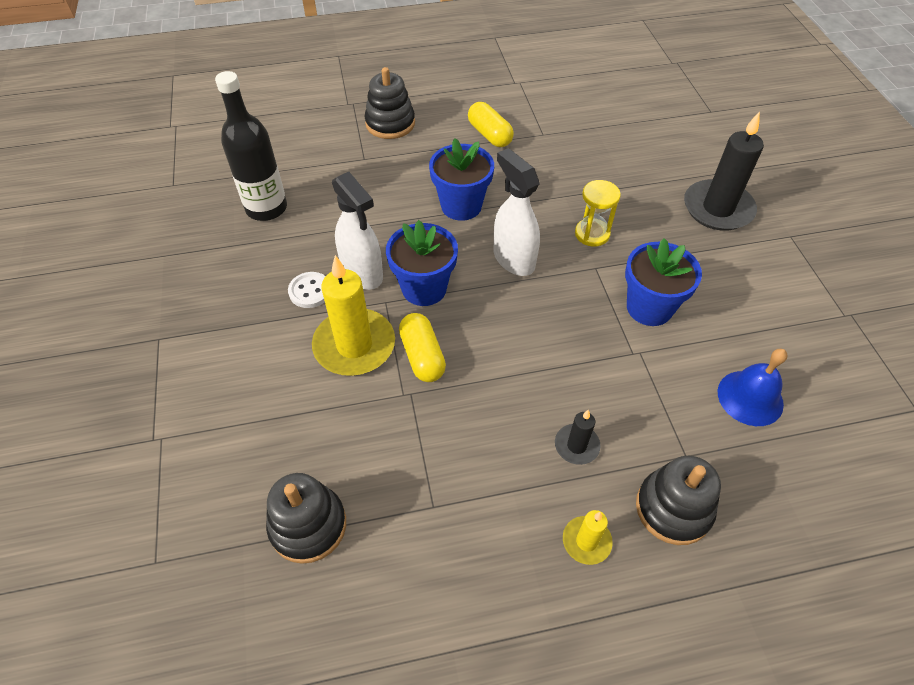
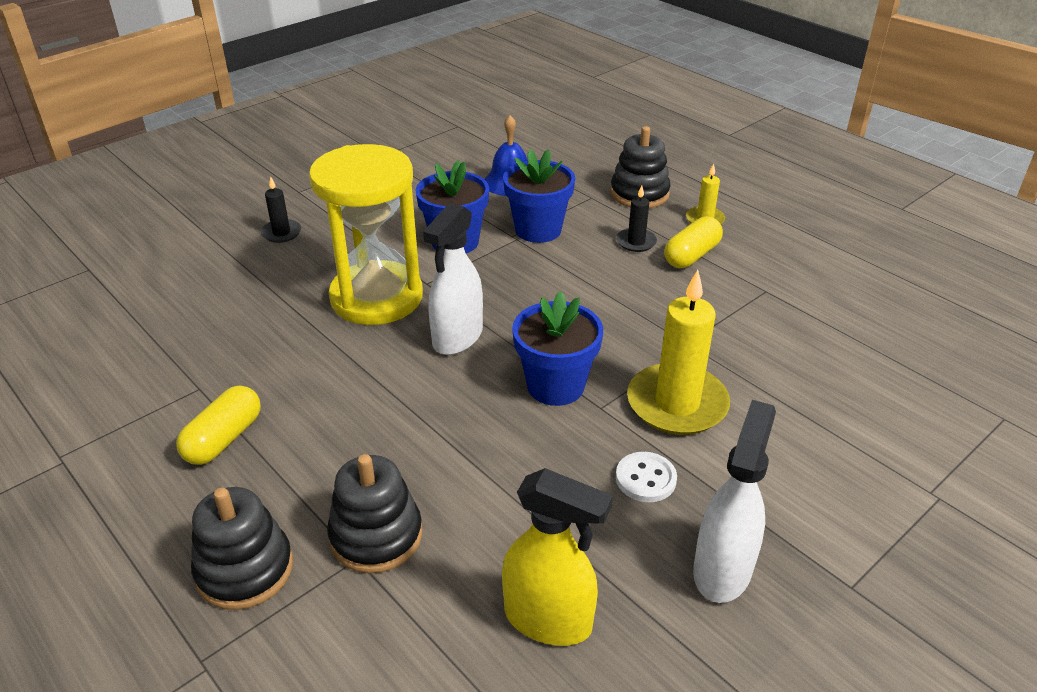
camera: 120 degrees left, 15 degrees down
black bottle [215,71,287,221] -> yellow spray bottle [502,468,613,646]
black stacking toy [266,473,346,564] -> black stacking toy moved to [327,454,422,573]
white spray bottle [332,172,383,290] -> white spray bottle moved to [693,400,776,603]
yellow capsule [399,313,446,382] -> yellow capsule moved to [664,216,723,268]
blue flower pot [429,138,494,221] -> blue flower pot moved to [503,149,575,243]
yellow hourglass [575,180,621,247] -> yellow hourglass [309,144,423,325], size x2.17
black candle [684,111,764,231] -> black candle [261,176,301,243], size x0.50

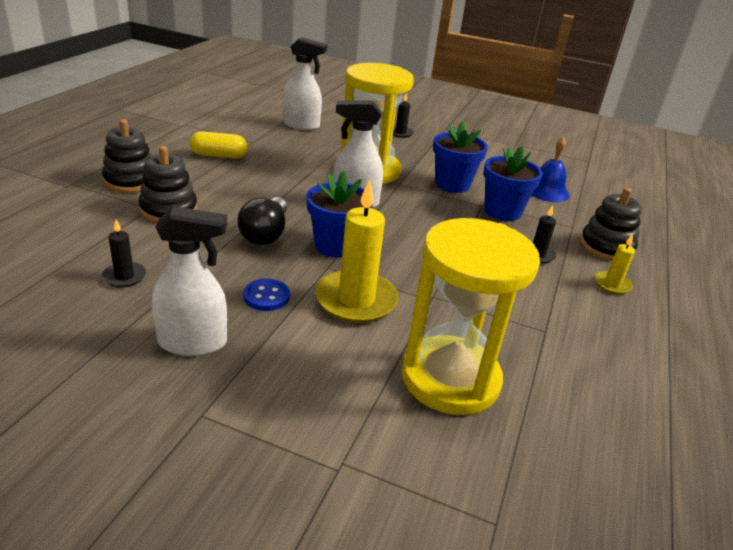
camera: 60 degrees right, 5 degrees down
yellow spray bottle [502,468,613,646] -> black candle [102,220,146,288]
white button [616,452,677,502] -> blue button [243,278,290,311]
yellow capsule [664,216,723,268] -> none
none -> black light bulb [238,197,287,245]
none -> white spray bottle [283,37,327,130]
none -> yellow hourglass [402,218,540,415]

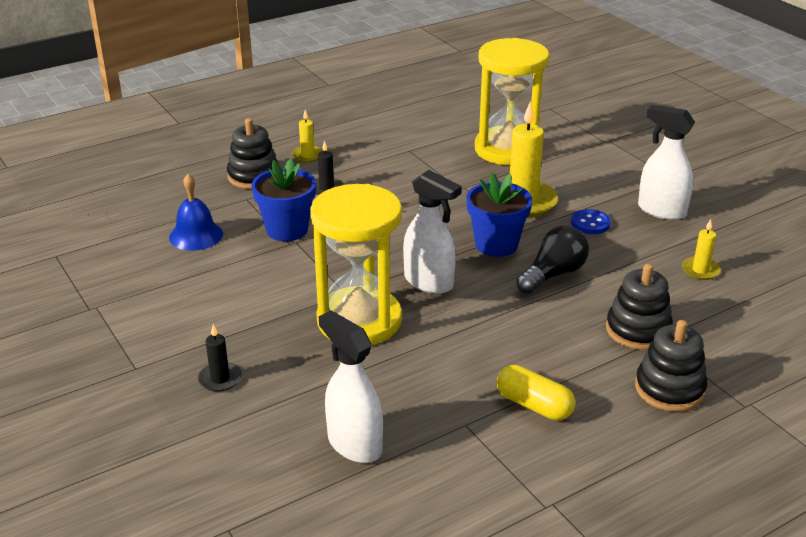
camera: 140 degrees left, 0 degrees up
black candle [102,220,146,288] -> yellow candle [682,219,721,280]
blue flower pot [433,121,488,193] -> none

